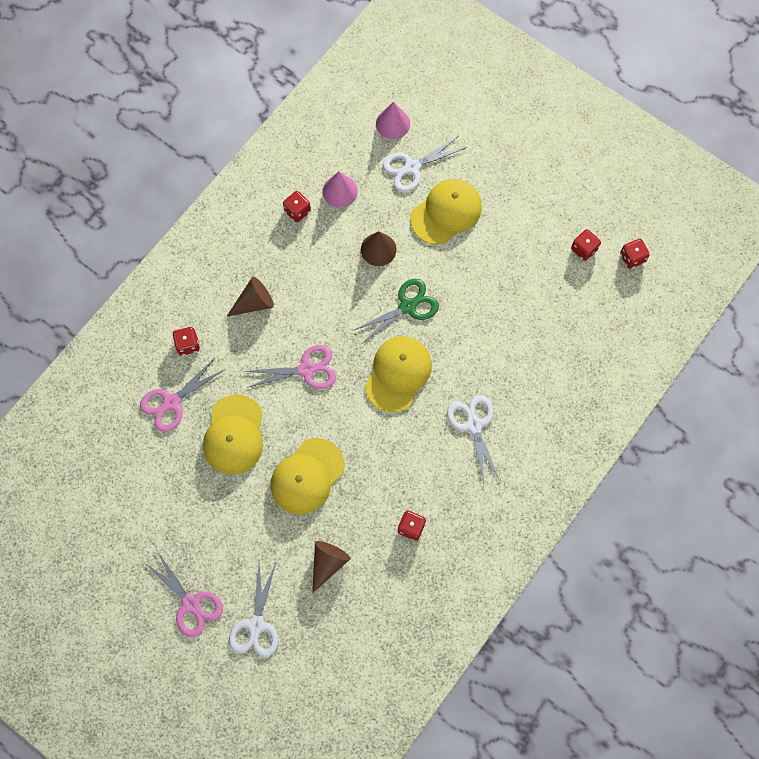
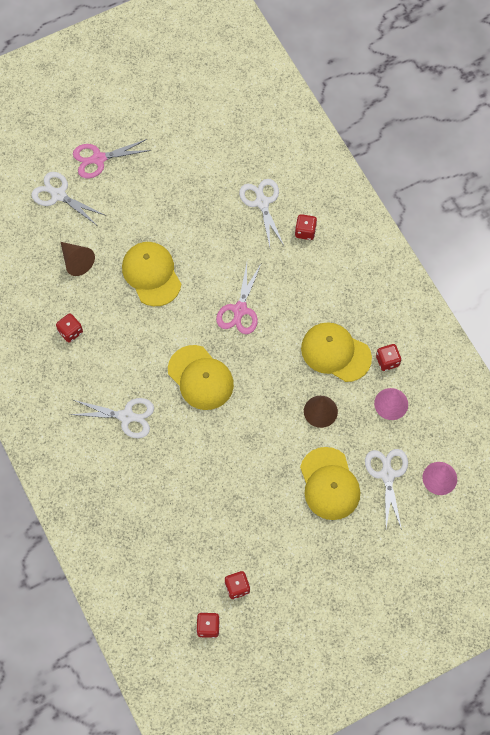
camera: 115 degrees right, 5 degrees down
pink scissors [140,358,224,432] -> white scissors [239,179,284,247]
yellow cap [203,395,263,475] -> yellow cap moved to [301,322,372,382]
brown cone [226,277,274,317] -> none
green scissors [354,279,439,344] -> none

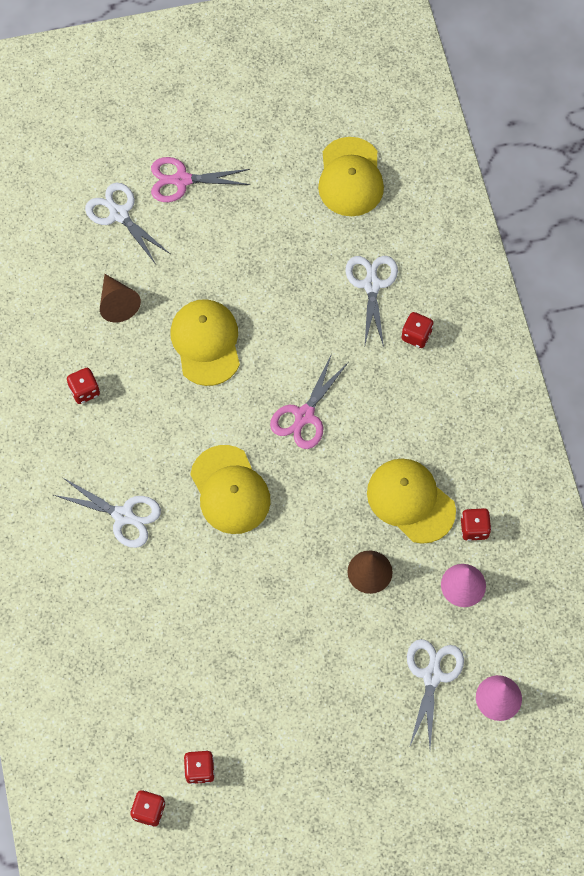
camera: 15 degrees right, 0 degrees up
yellow cap [300,447,360,520] -> yellow cap moved to [318,137,384,216]

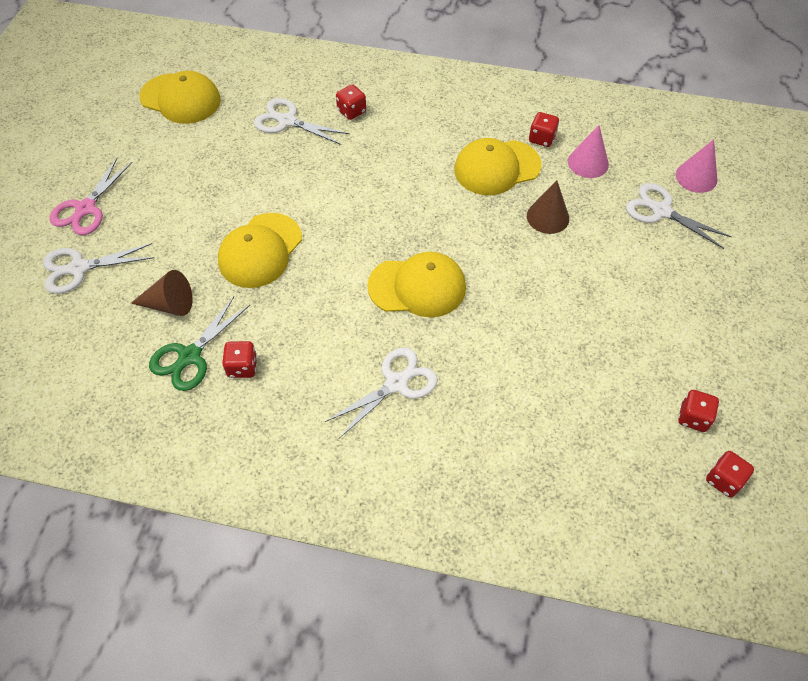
camera: 65 degrees left, 10 degrees down
yellow cap [170,299,240,386] -> yellow cap turned 75 degrees counterclockwise [218,213,302,288]
pink scissors [270,354,348,449] -> none
none -> green scissors [149,297,250,391]

